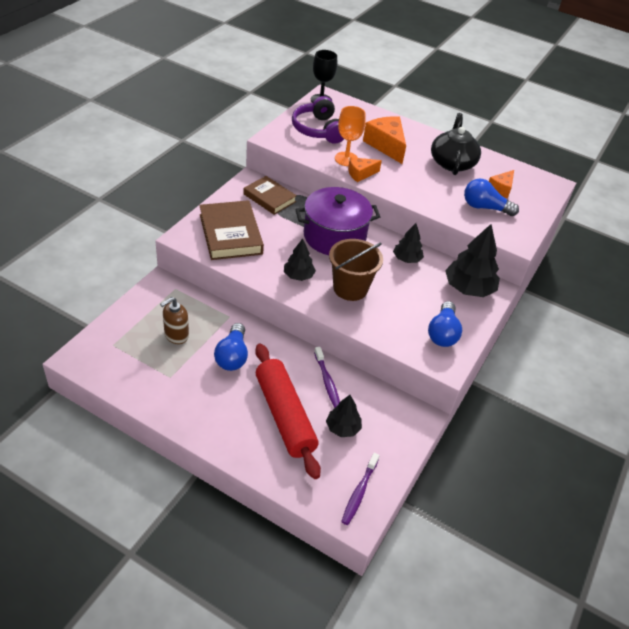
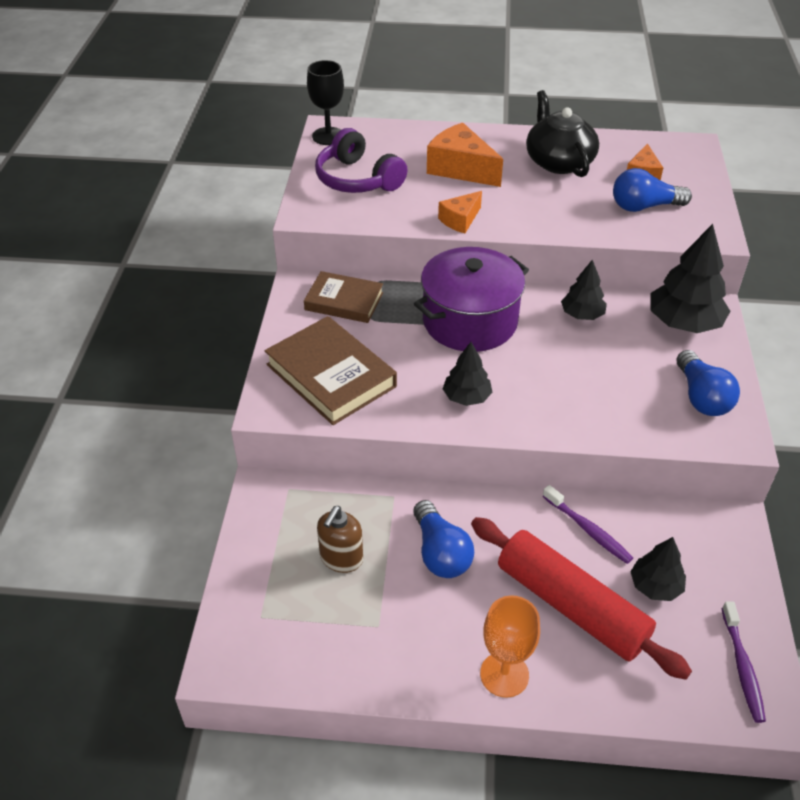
camera: 20 degrees left, 0 degrees up
brown bucket [329,239,383,301] -> none
orange goblet [335,106,366,166] -> orange goblet moved to [480,595,540,698]

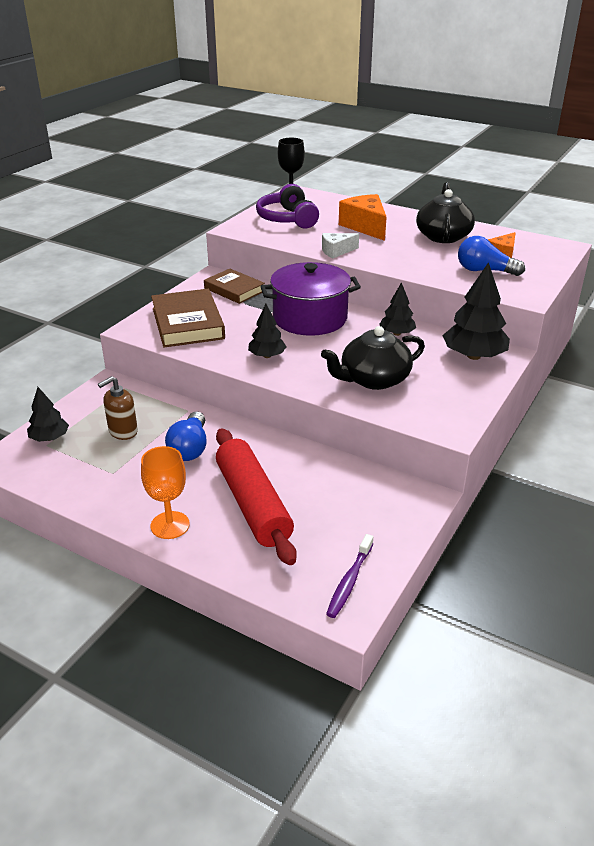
camera: 25 degrees right, 10 degrees down
orange cheese [438,191,482,233] -> white cheese [322,233,359,259]
purple toothbrush [543,485,633,564] -> none
black tree [630,537,686,601] -> black tree moved to [27,387,69,442]
blue light bulb [676,350,740,416] -> none
none -> black teapot [321,326,425,390]

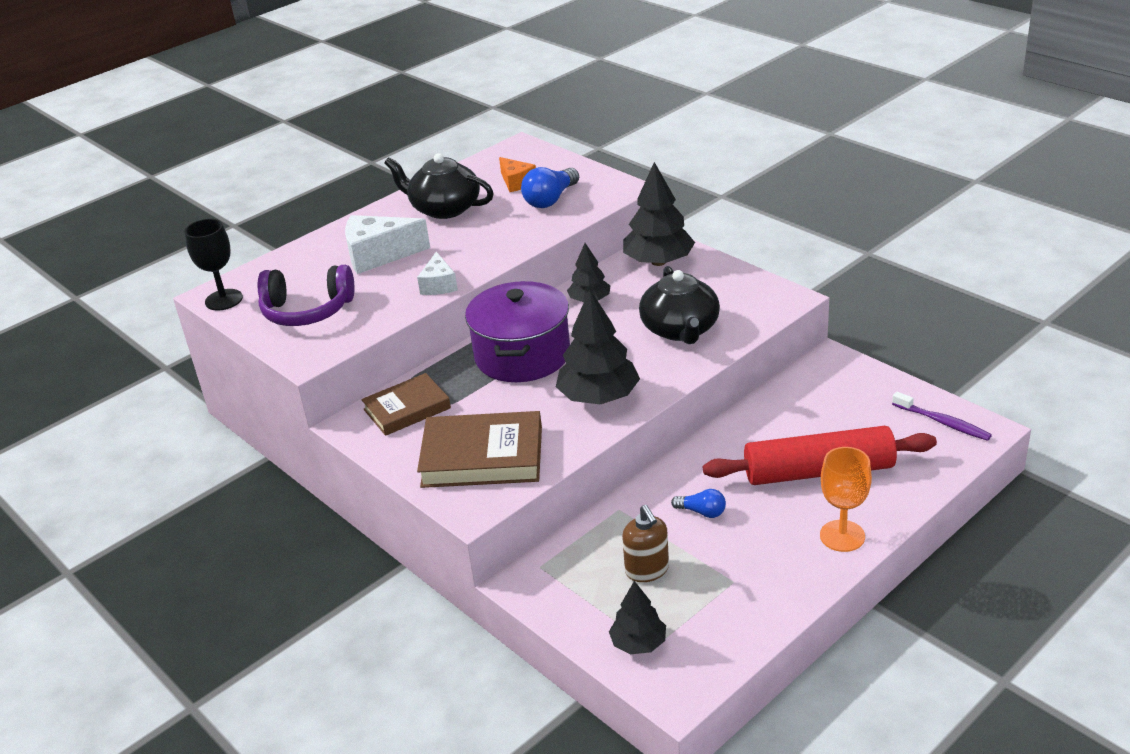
camera: 70 degrees left, 0 degrees up
blue light bulb [165,411,207,461] -> blue light bulb [671,489,726,518], size x0.58
black tree [248,304,286,358] -> black tree [556,290,640,404], size x1.71
orange cheese [339,194,387,241] -> white cheese [345,215,430,274]

